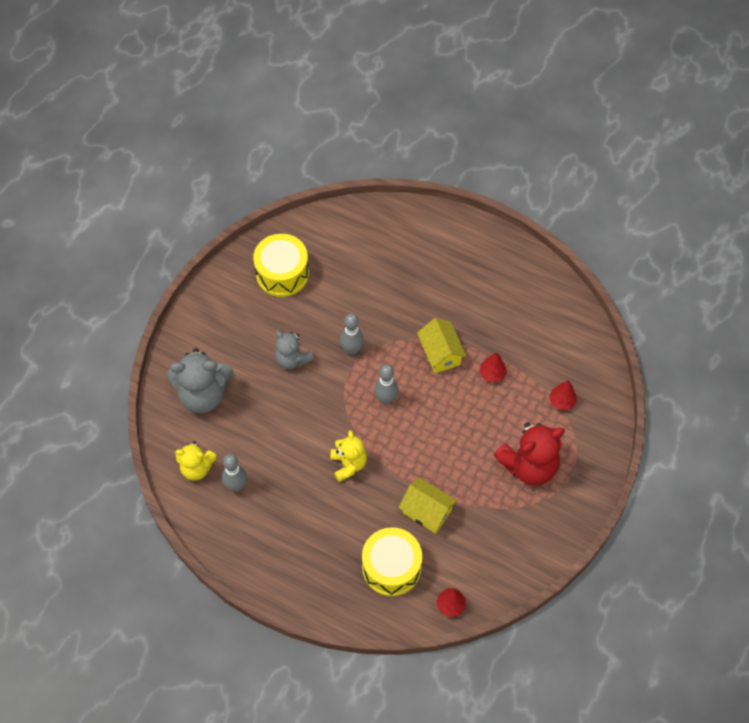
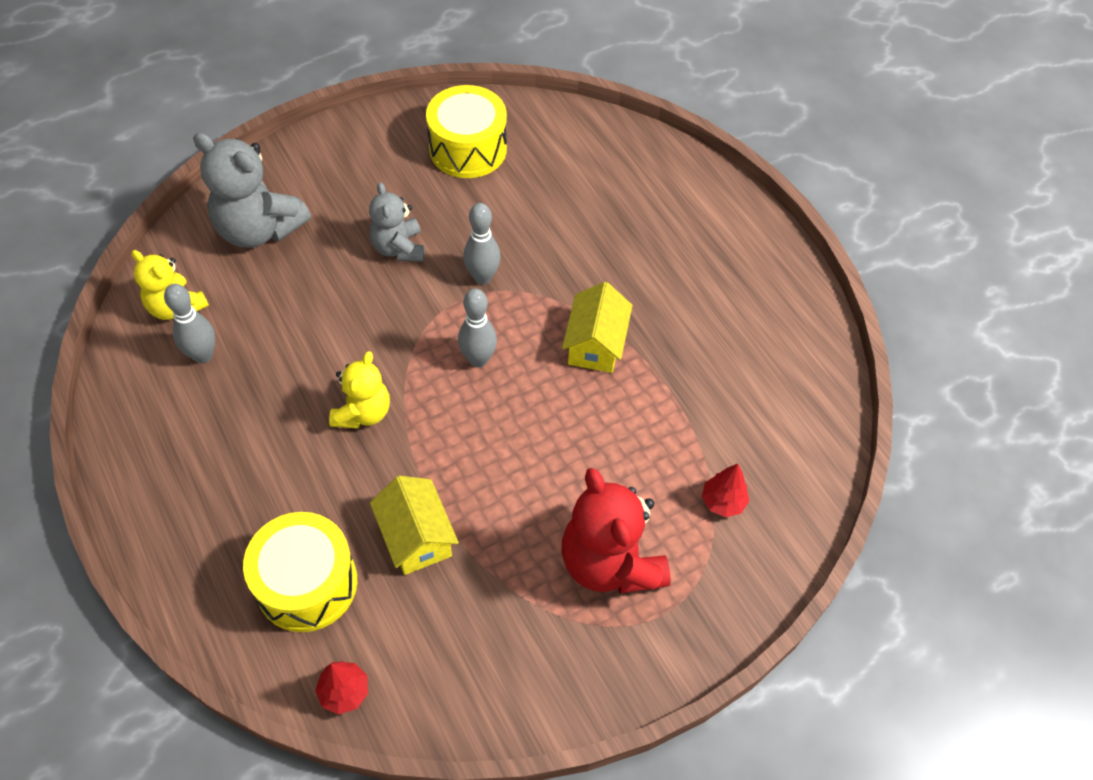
camera: 30 degrees right, 5 degrees down
red tree [479,352,507,383] -> none
red teddy bear [494,422,565,485] -> red teddy bear turned 60 degrees clockwise [562,468,671,593]

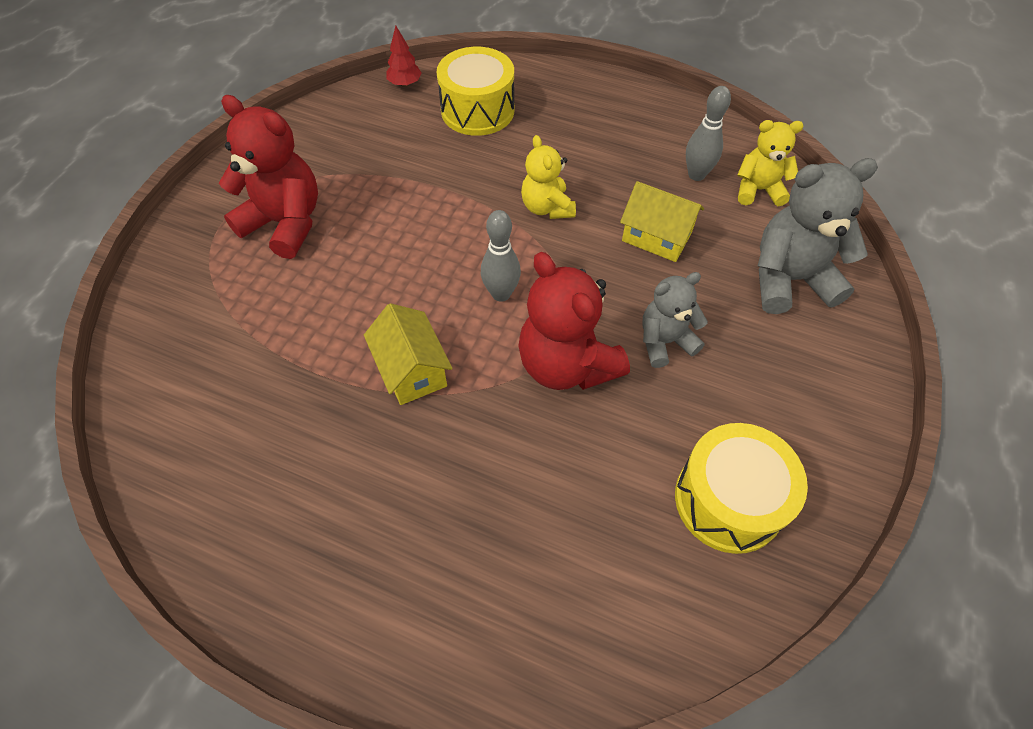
camera: 145 degrees right, 0 degrees up
grey teddy bear [369,182,425,262] -> grey teddy bear turned 60 degrees counterclockwise [642,272,708,368]
yellow house [370,476,459,575] -> yellow house moved to [620,181,704,262]
grey bowling pin [463,203,501,284] -> red teddy bear [518,252,630,390]
red tree [702,464,749,517] -> none

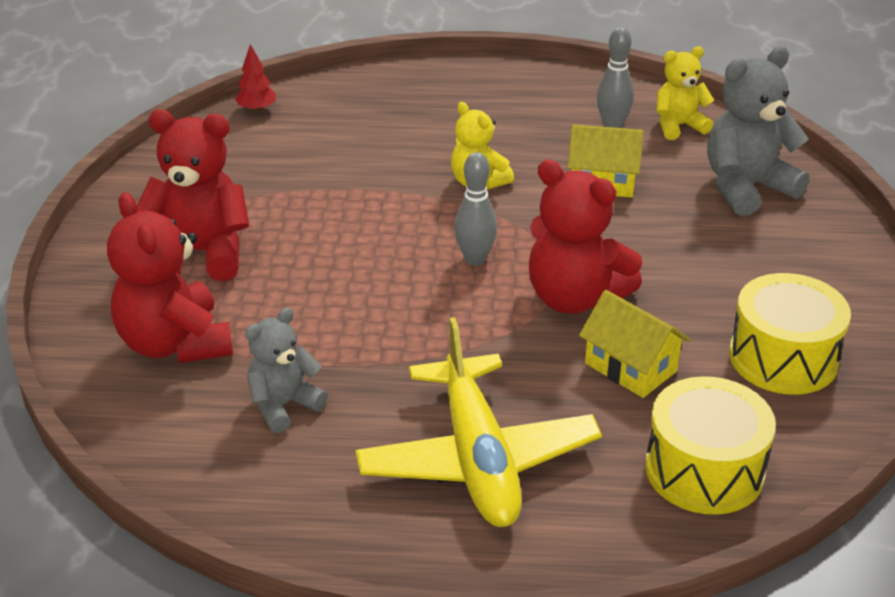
camera: 20 degrees left, 20 degrees down
yellow house [364,303,453,405] -> yellow house moved to [579,290,690,398]
yellow drum [437,47,514,136] -> yellow drum moved to [645,376,776,515]
grey teddy bear [642,272,708,368] -> grey teddy bear moved to [245,307,328,433]
none -> red teddy bear [107,192,233,363]
none -> yellow plane [355,317,602,527]

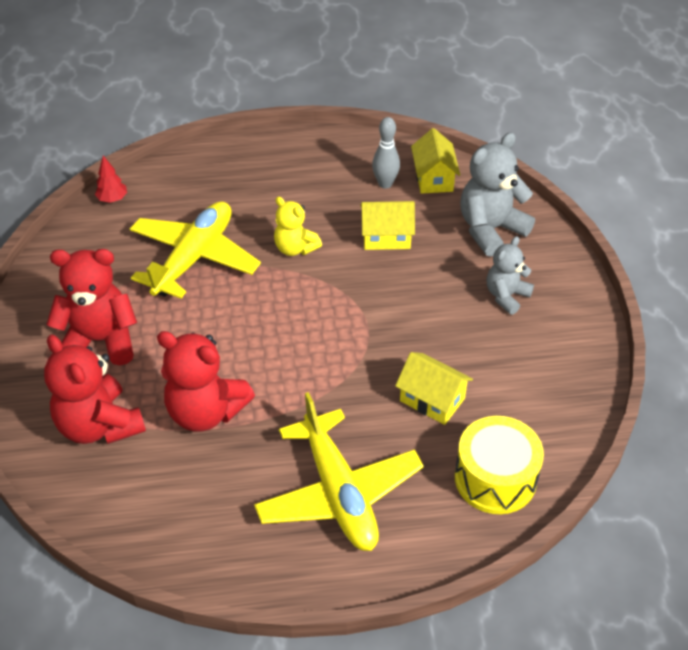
camera: 10 degrees left, 10 degrees up
grey teddy bear [245,307,328,433] -> grey teddy bear moved to [487,236,534,315]
grey bowling pin [454,152,497,266] -> none
red teddy bear [529,160,642,314] -> red teddy bear moved to [157,331,255,431]
yellow teddy bear [656,46,715,140] -> yellow house [411,128,460,194]
yellow drum [729,273,851,395] -> none
none -> yellow plane [130,201,261,299]

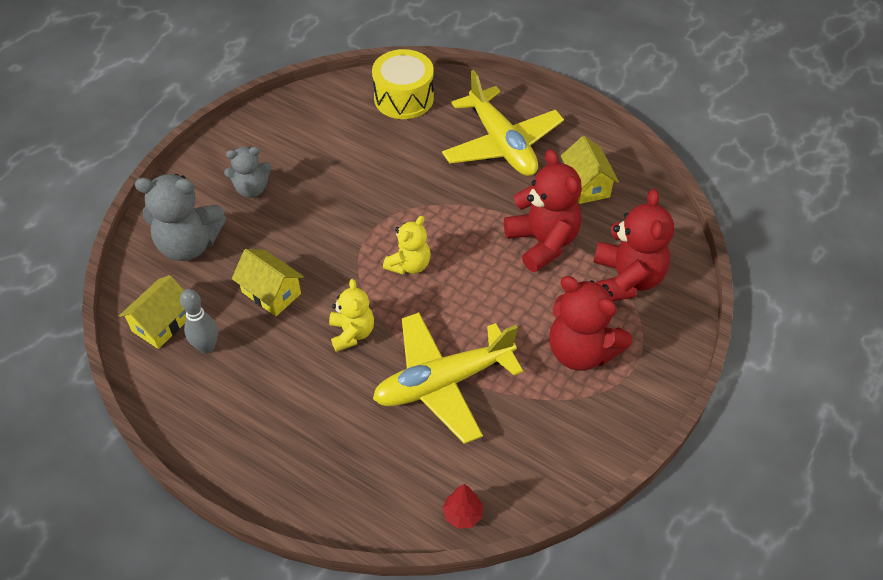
camera: 140 degrees left, 5 degrees up
yellow plane [254,392,424,551] -> yellow plane turned 135 degrees clockwise [442,70,564,176]
yellow house [395,352,473,425] -> yellow house moved to [561,136,619,204]
none -> yellow teddy bear [383,216,431,275]

